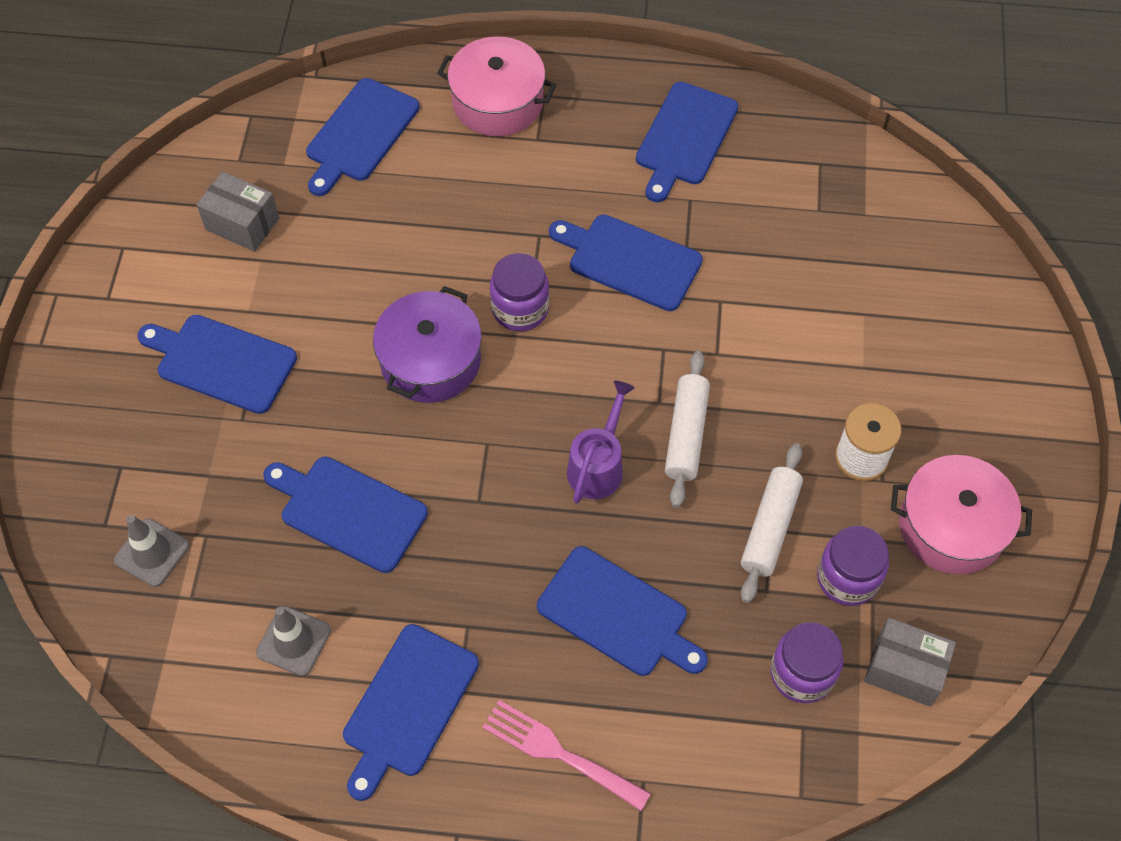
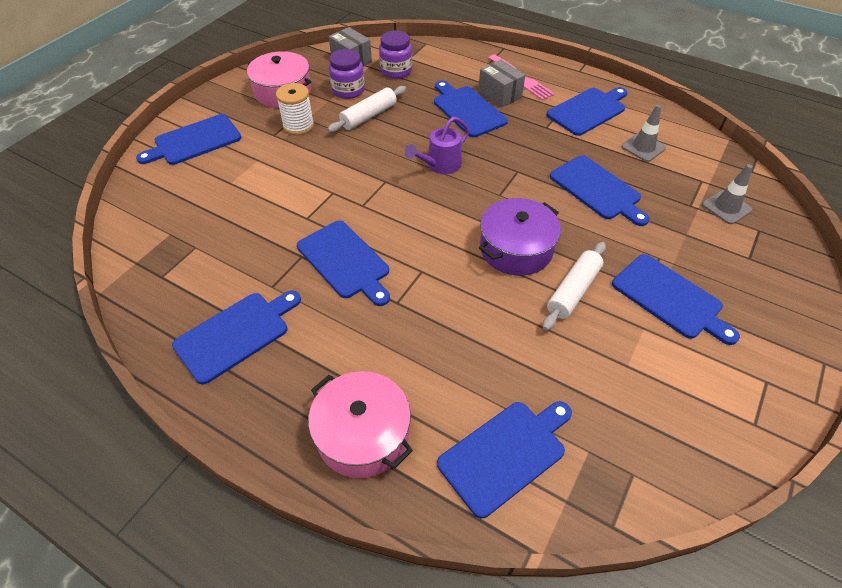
camera: 155 degrees left, 10 degrees down
grey box [197,171,279,252] -> grey box moved to [478,59,525,108]
purple jar [490,253,549,331] -> none
white rolling pin [665,351,710,508] -> white rolling pin moved to [543,242,606,331]
none -> blue cutting board [136,114,241,165]

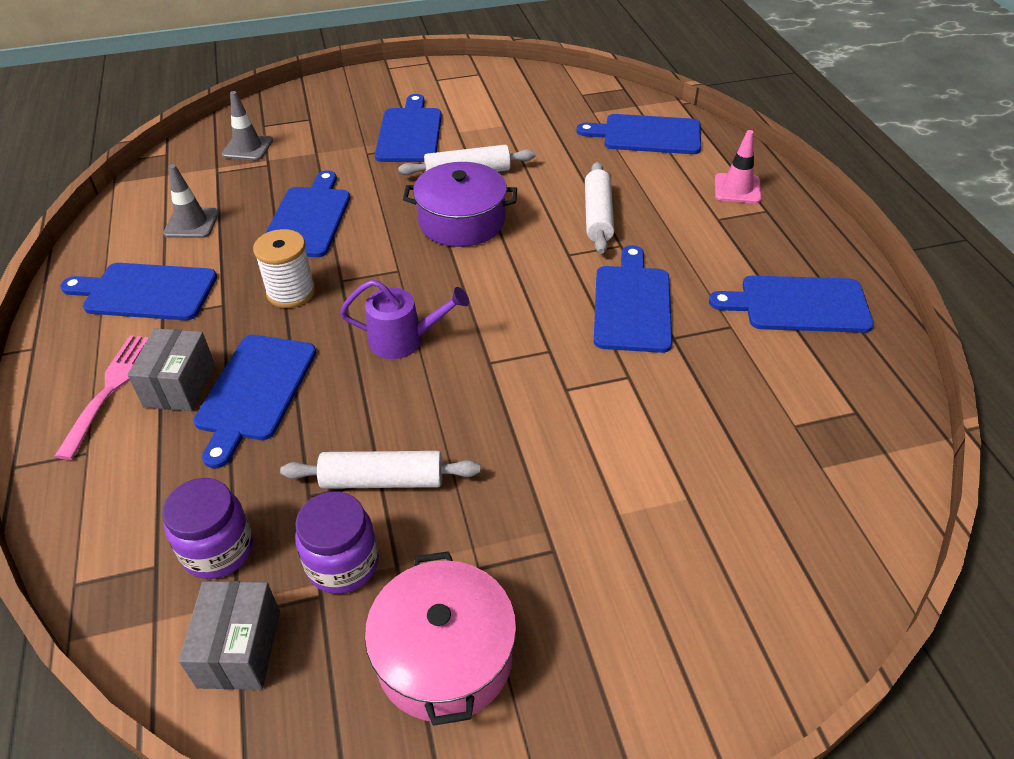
camera: 135 degrees left, 5 degrees down
blue cutting board [136,114,241,165] -> none
white spool [276,83,314,135] -> white spool moved to [253,229,316,308]
pink pot [308,371,413,478] -> pink traffic cone [715,130,761,203]
none -> white rolling pin [585,162,614,254]

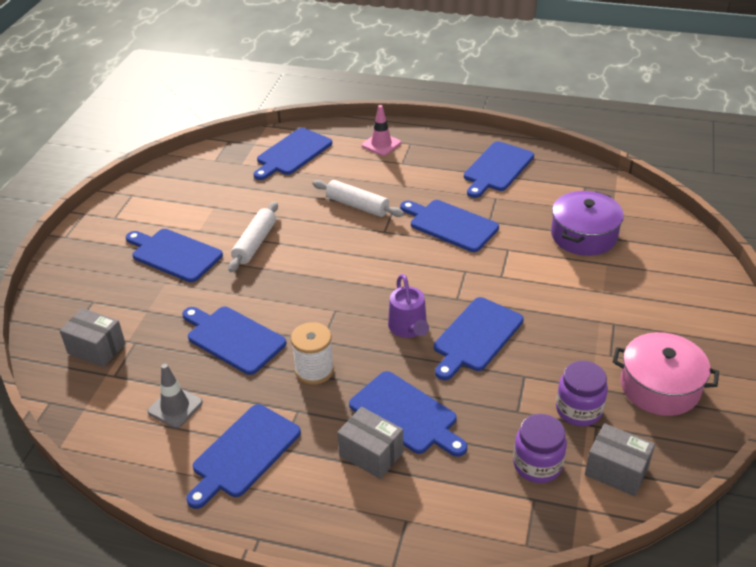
camera: 60 degrees left, 5 degrees down
pink fork [54,335,149,460] -> none
grey traffic cone [222,91,273,161] -> grey box [60,308,126,367]
white rolling pin [280,451,481,489] -> none
purple watering can [340,280,469,359] -> purple watering can turned 135 degrees clockwise [388,274,429,338]
purple pot [403,162,517,247] -> purple pot moved to [551,191,624,256]
none -> blue cutting board [434,297,524,380]

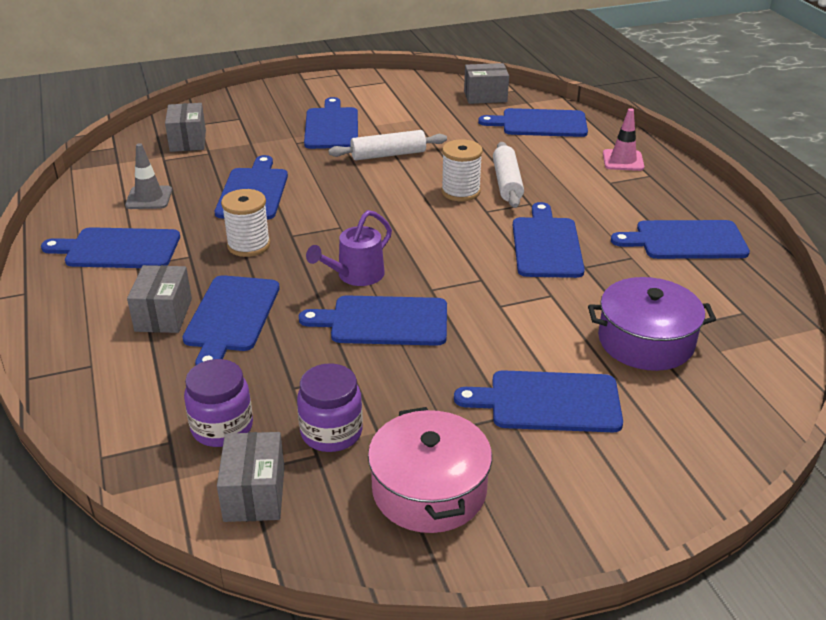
camera: 55 degrees right, 5 degrees down
none -> white spool [441,139,483,201]
none -> blue cutting board [454,370,623,432]
none -> grey box [464,63,509,104]

